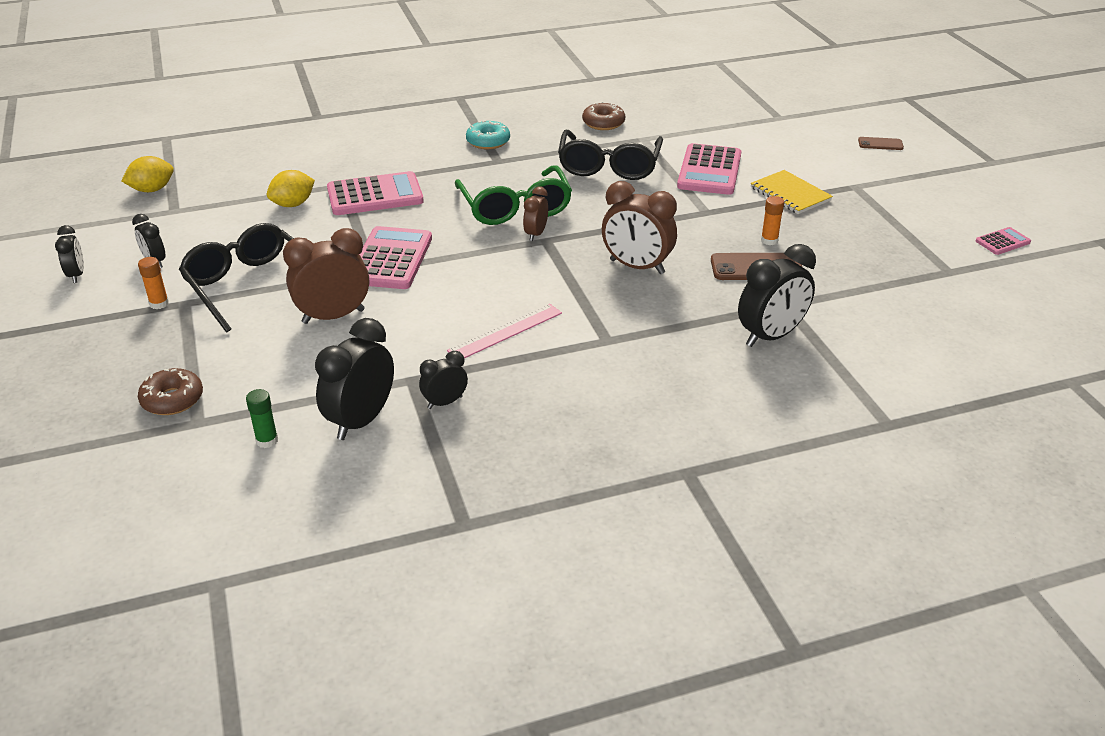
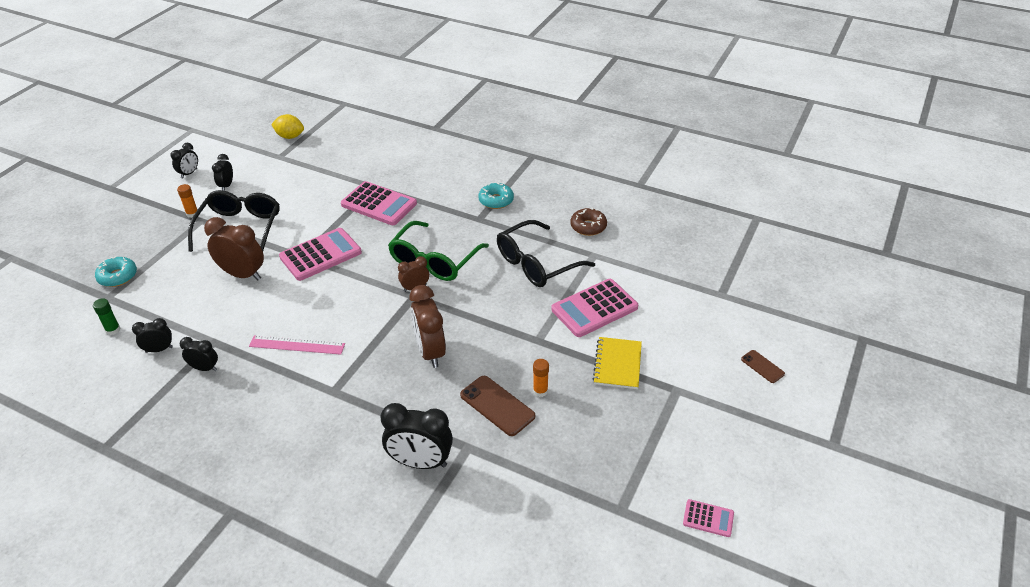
camera: 45 degrees right, 5 degrees up
brown donut [138,368,203,415] -> turquoise donut [95,256,137,287]
yellow lemon [267,170,315,207] -> none
black clock [315,318,394,440] -> black clock [132,318,173,353], size x0.55

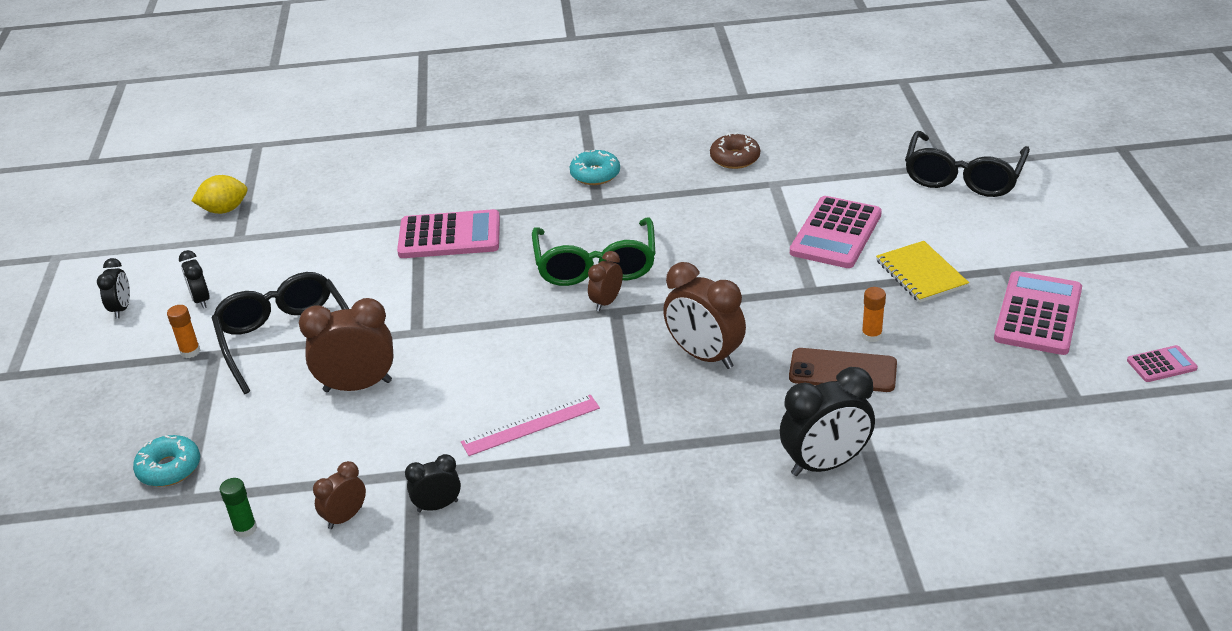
camera: 30 degrees left, 5 degrees down
black clock [132,318,173,353] -> brown clock [313,461,366,529]
pink calculator [279,228,362,281] -> pink calculator moved to [994,271,1082,355]
black glasses [497,220,595,287] -> black glasses moved to [905,131,1030,197]
brown phone [741,350,785,383] -> none

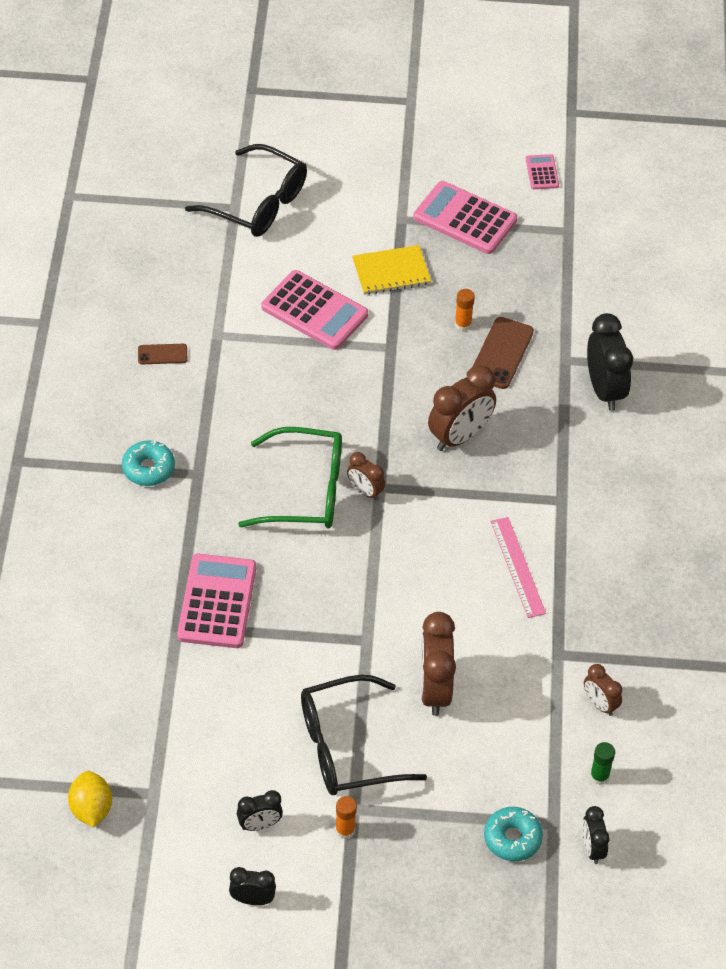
camera: 85 degrees left, 15 degrees up
black clock [405,454,461,512] -> black clock moved to [582,806,610,864]
brown donut [710,133,760,169] -> brown phone [138,344,187,364]

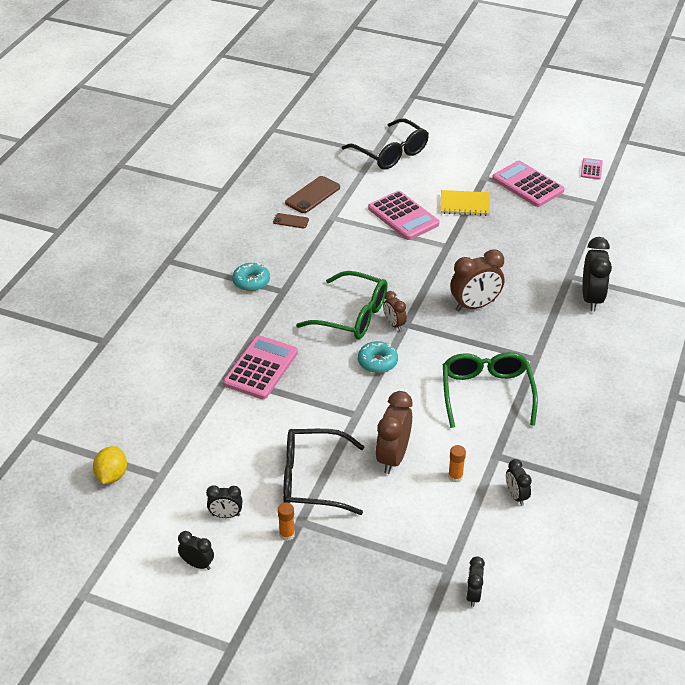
camera: 20 degrees right, 10 degrees down
orange glue stick [455,289,475,331] -> orange glue stick moved to [448,445,466,483]
brown phone [473,317,534,389] -> brown phone moved to [285,176,340,213]
turquoise donut [484,807,543,861] -> turquoise donut moved to [358,341,398,373]
pink ruler [490,517,546,618] -> green glasses [443,352,538,428]
brown clock [584,664,622,716] -> black clock [506,459,532,506]
green glue stick [590,742,615,785] -> none

